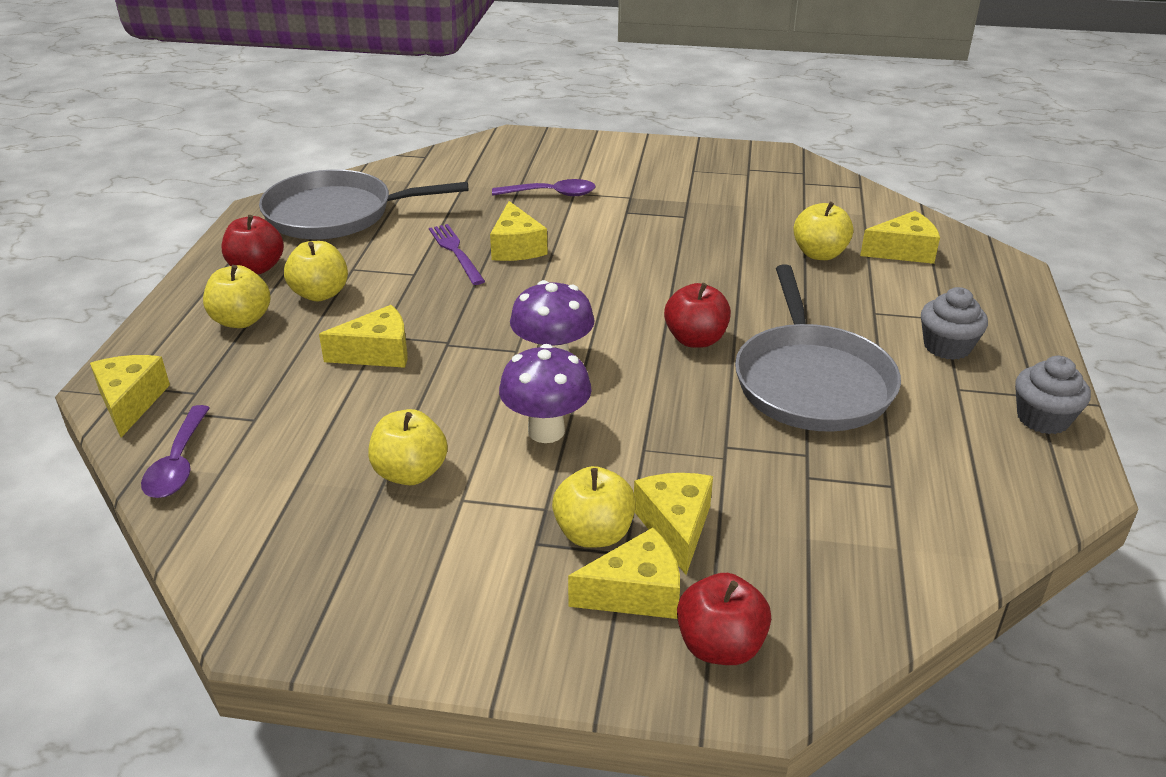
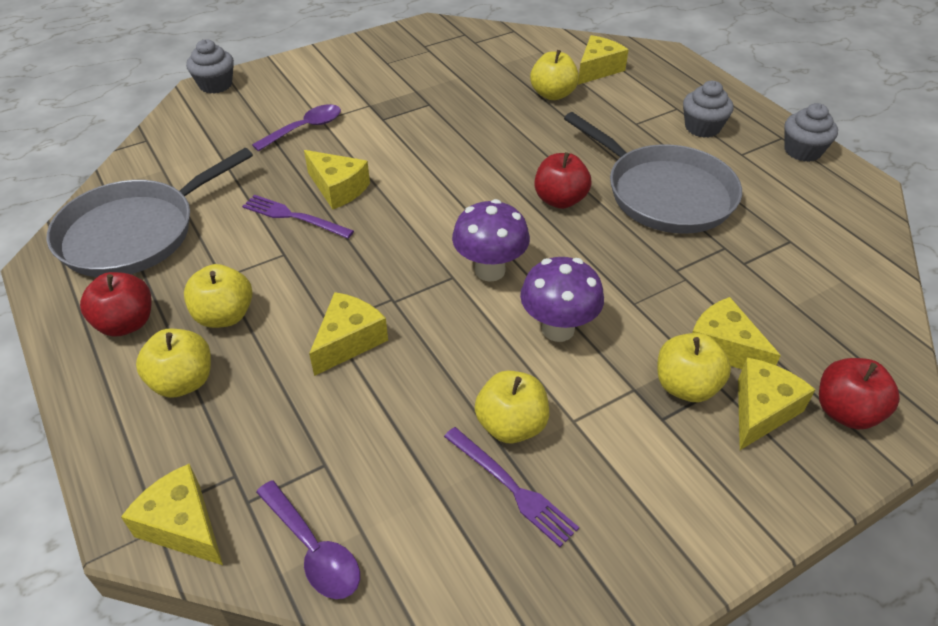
camera: 40 degrees left, 10 degrees up
none -> grey cupcake [186,39,234,94]
none -> purple fork [444,427,579,547]

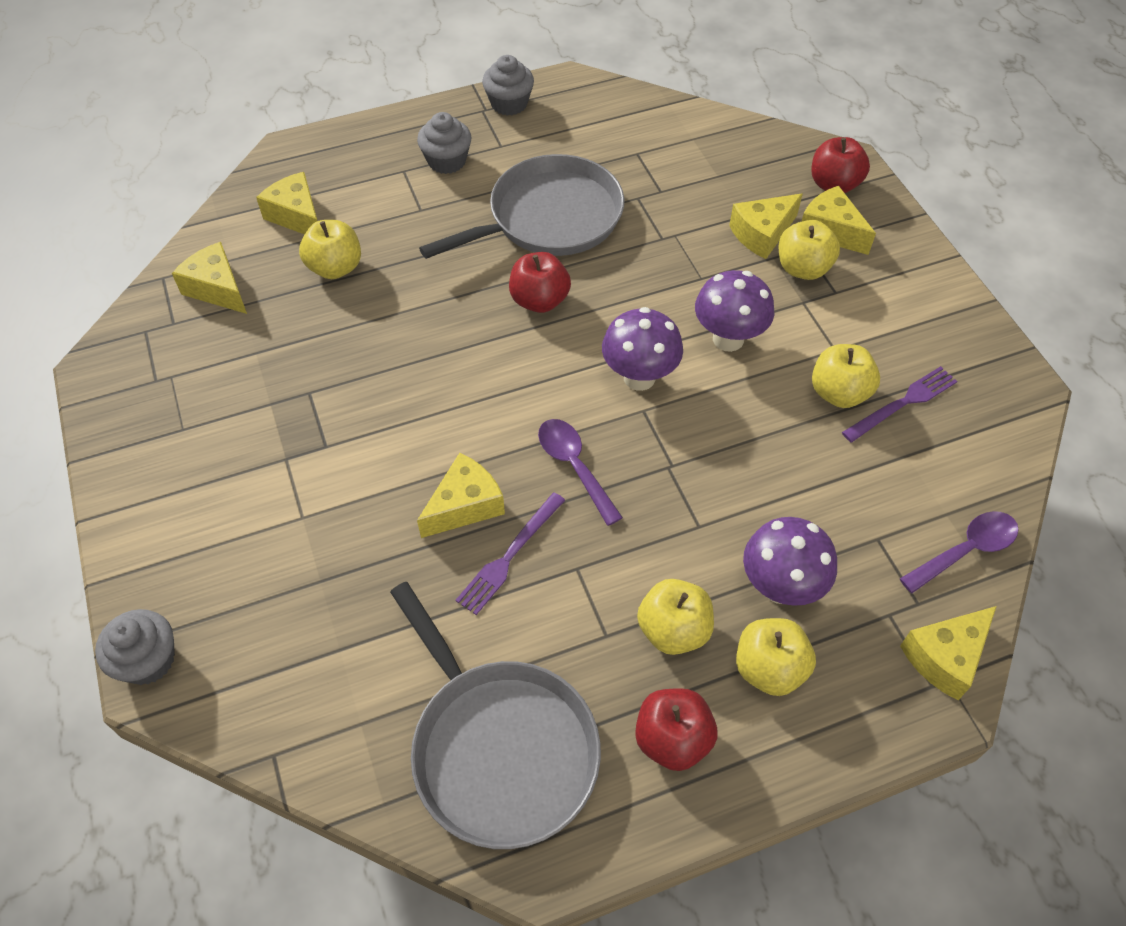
camera: 80 degrees left, 10 degrees up
purple spoon [252,104,341,151] -> purple spoon moved to [538,419,623,526]
yellow cheese [309,292,388,376] -> yellow cheese moved to [172,242,247,314]
none -> purple mushroom [743,517,837,606]

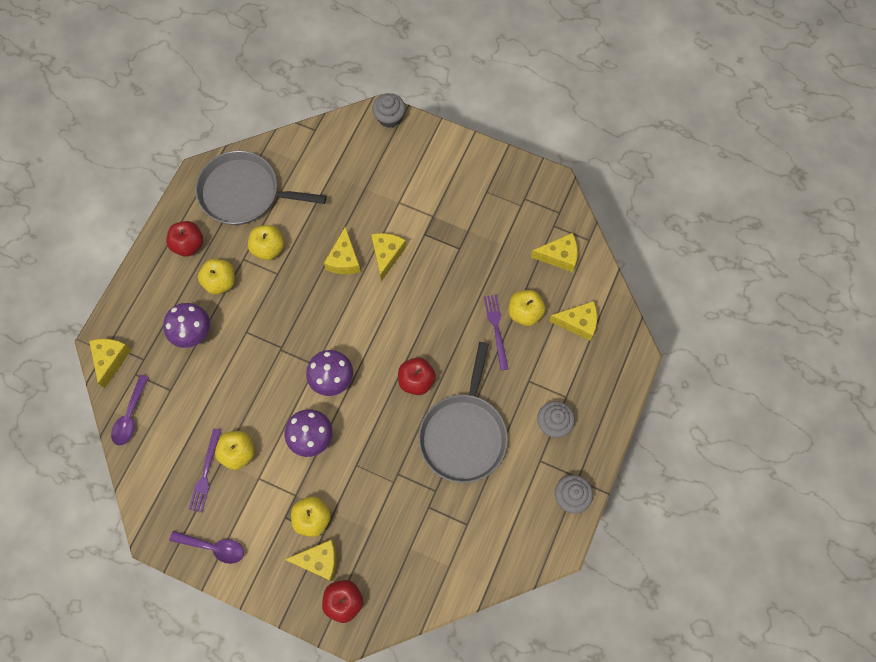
camera: 135 degrees right, 15 degrees up
purple fork [455,492,565,615] -> purple fork moved to [484,295,509,370]
purple spoon [538,419,623,526] -> purple spoon moved to [169,531,244,564]
yellow cheese [729,194,803,259] -> yellow cheese moved to [371,233,406,281]
yellow apple [736,618,816,696] -> yellow apple moved to [248,225,284,260]

